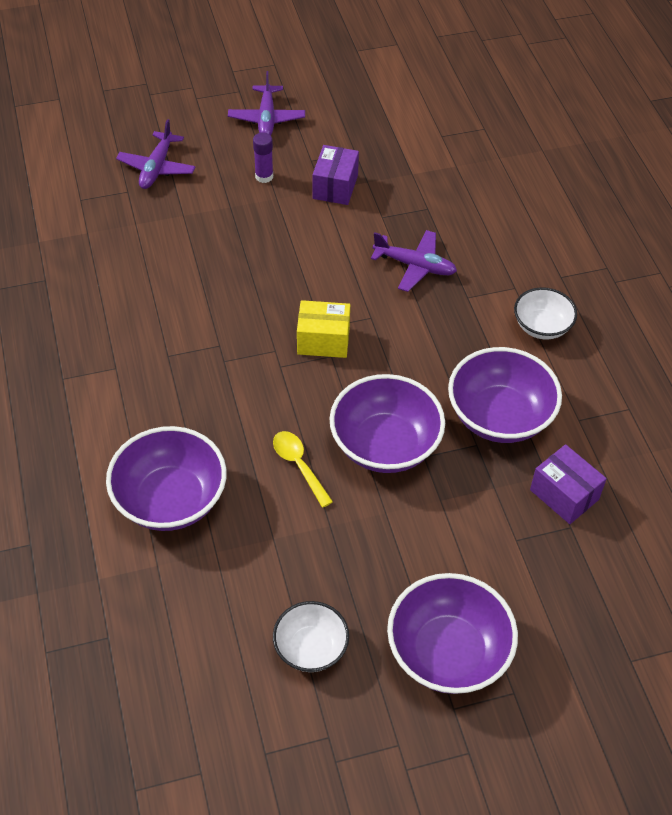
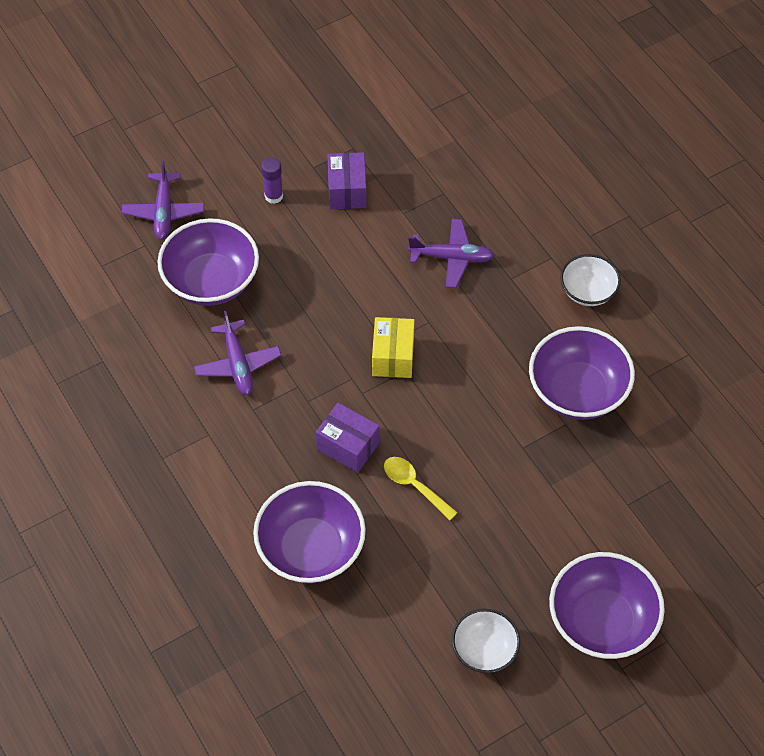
camera: 15 degrees left, 5 degrees up
purple plane [228,71,305,135] -> purple plane moved to [194,311,281,395]
yellow box [297,300,350,358] -> yellow box turned 75 degrees counterclockwise [372,317,414,378]
purple bowl [330,374,445,473] -> purple bowl moved to [157,218,259,306]
purple box [530,444,607,524] -> purple box moved to [316,403,380,473]

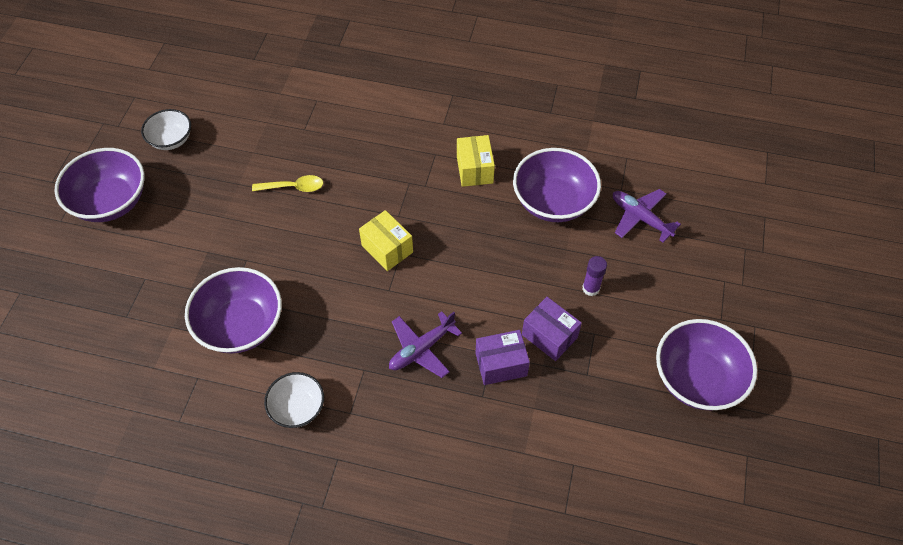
camera: 135 degrees right, 0 degrees up
purple plane [194,311,281,395] -> yellow box [457,135,495,187]
purple bowl [253,481,366,584] -> purple bowl moved to [656,319,757,410]
purple box [316,403,380,473] -> purple box moved to [475,330,530,385]

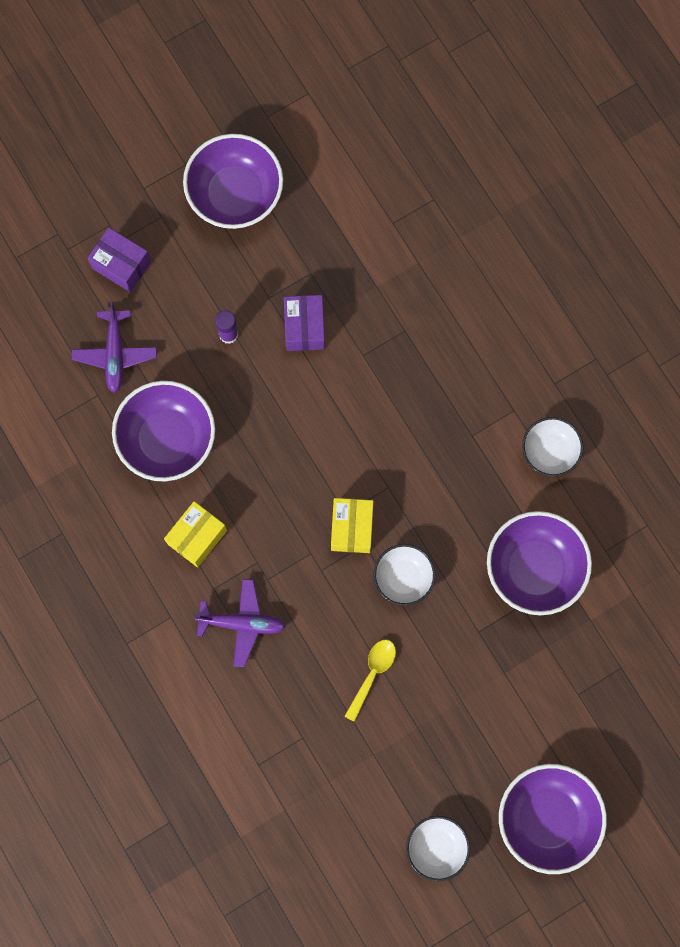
camera: 135 degrees left, 20 degrees up
yellow spoon [252,175,323,192] -> yellow spoon turned 75 degrees clockwise [344,640,396,722]
purple plane [389,311,462,378] -> purple plane moved to [194,579,286,667]
purple box [475,330,530,385] -> purple box moved to [88,228,151,292]
none -> white bowl [373,544,435,606]

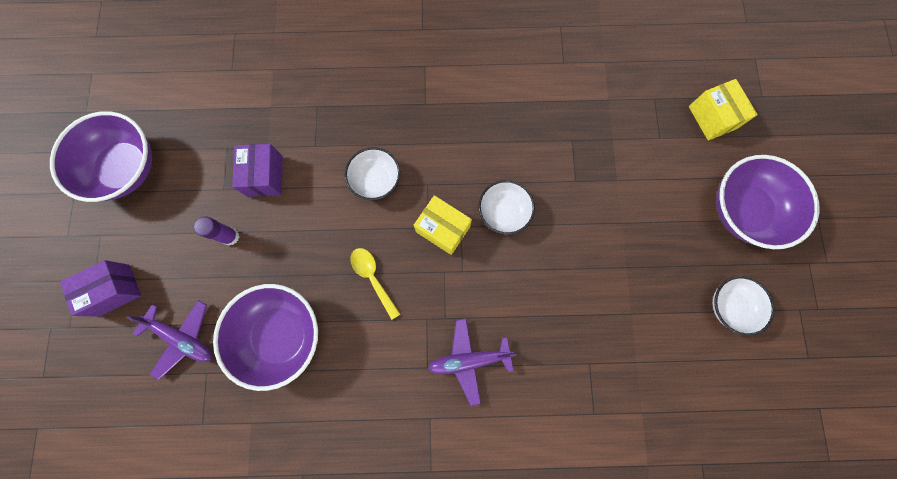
camera: 60 degrees left, 0 degrees up
yellow box [164,501,227,568] -> yellow box moved to [689,79,758,141]
purple plane [194,579,286,667] -> purple plane turned 135 degrees counterclockwise [428,319,517,406]
purple box [284,295,325,351] -> purple box turned 60 degrees clockwise [232,144,283,197]
yellow spoon [344,640,396,722] -> yellow spoon moved to [350,248,400,320]
purple bowl [487,511,592,615] -> none
white bowl [522,417,583,477] -> white bowl moved to [345,147,400,200]

